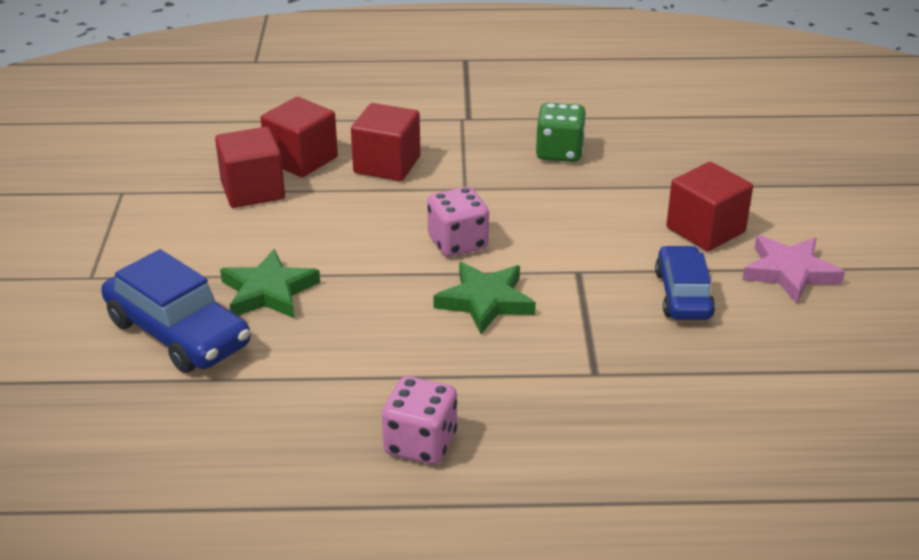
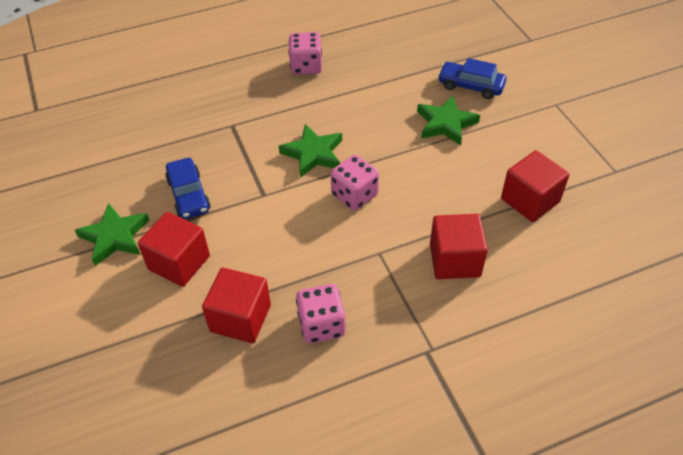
camera: 160 degrees right, 15 degrees up
blue car [101,249,251,373] -> blue car [438,58,506,99], size x0.67
red cube [261,97,338,177] -> red cube moved to [202,268,271,343]
green dice [536,103,586,162] -> pink dice [296,284,346,343]
pink star [742,235,845,303] -> green star [75,203,149,266]

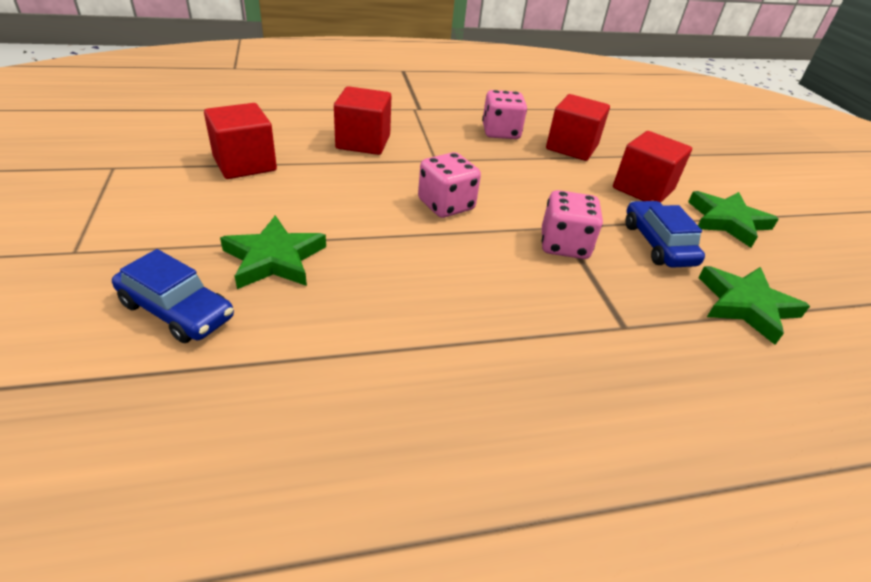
camera: 175 degrees left, 10 degrees down
green star [279,124,342,178] -> green star moved to [698,266,810,345]
pink dice [289,32,322,74] -> pink dice moved to [542,190,603,259]

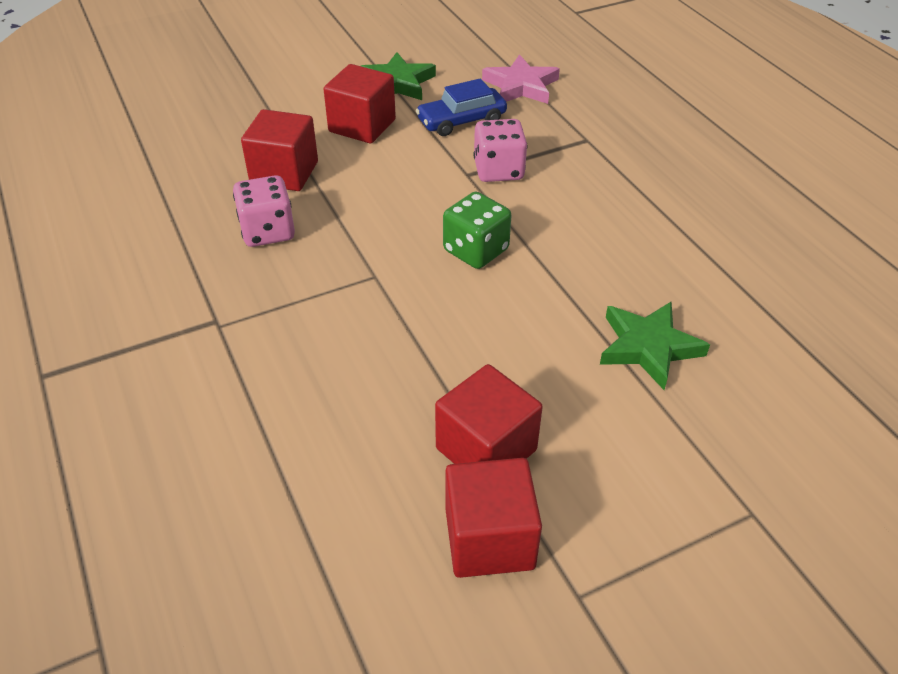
camera: 100 degrees left, 5 degrees up
blue car [112,249,234,343] -> none
red cube [334,86,391,155] -> red cube moved to [446,458,542,578]
pink dice [418,152,481,218] -> green dice [443,192,511,269]
green star [698,266,810,345] -> pink star [482,54,560,104]

